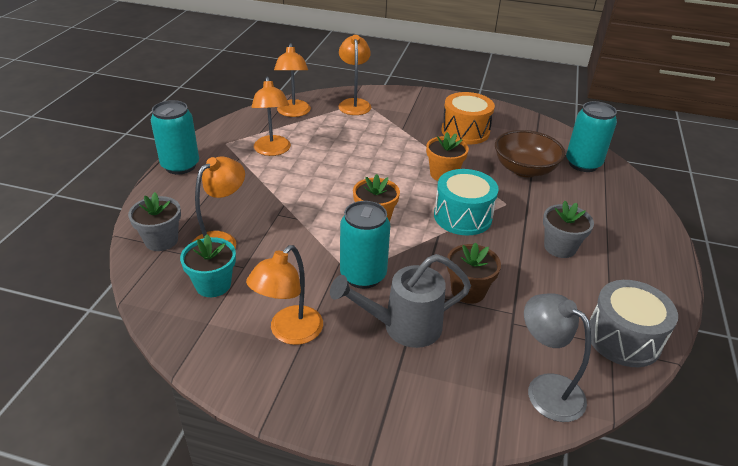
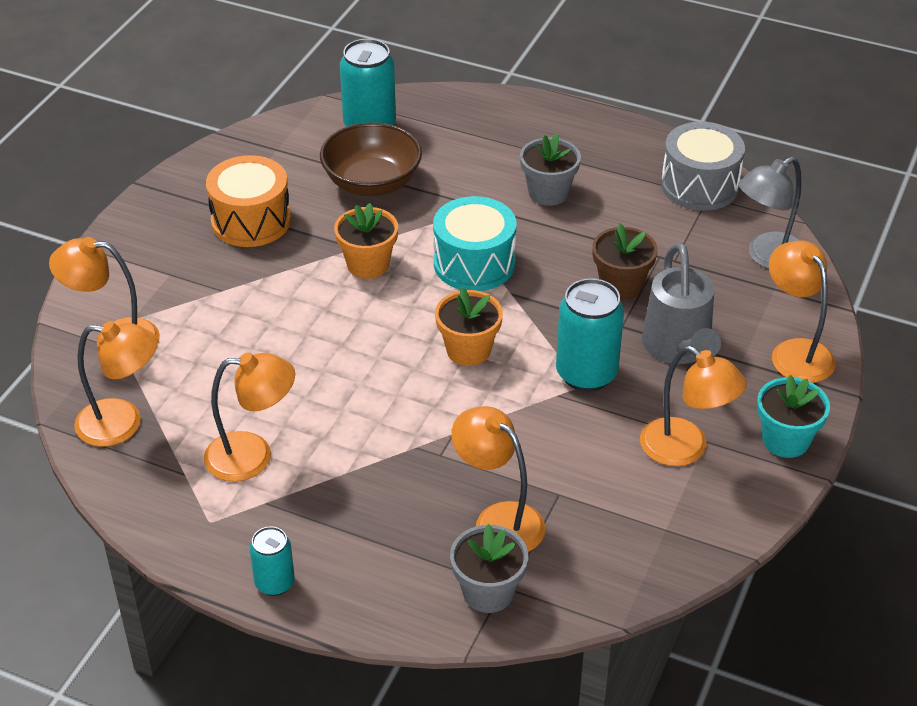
camera: 80 degrees left, 5 degrees up
turquoise can [151,100,199,175] -> turquoise can [249,526,295,596], size x0.57
turquoise flower pot [180,234,236,297] -> turquoise flower pot moved to [757,375,830,458]
none -> orange lamp [769,240,836,383]

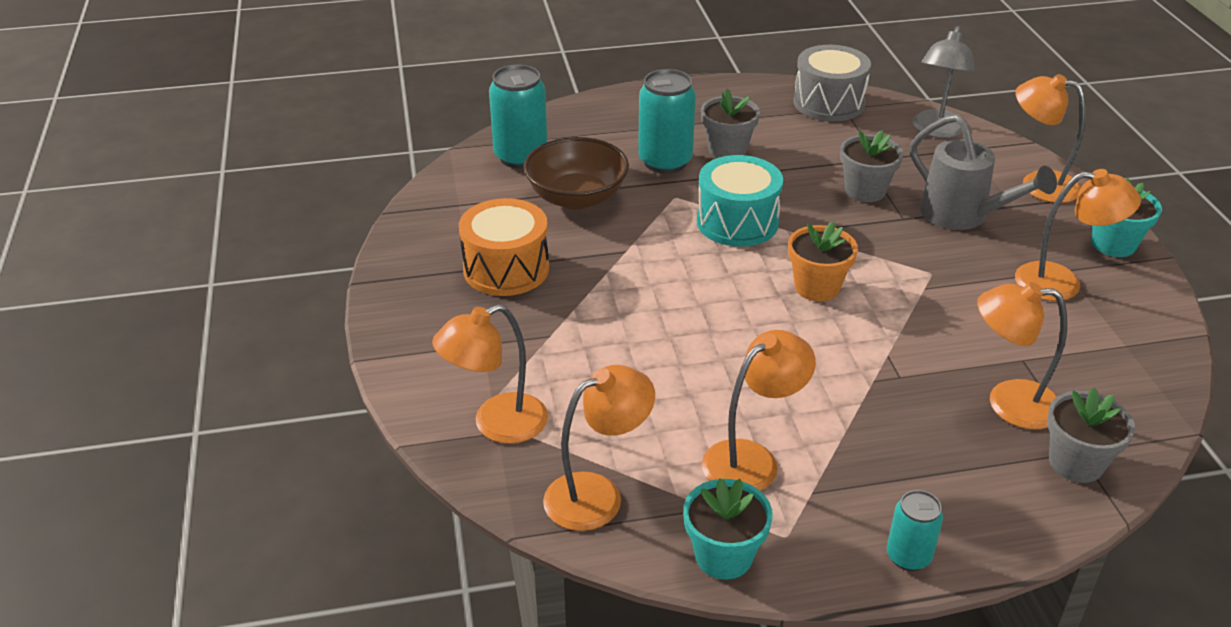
camera: 35 degrees left, 5 degrees down
orange flower pot [334,203,398,279] -> none
turquoise can [556,278,624,392] -> turquoise can moved to [638,69,696,174]
brown flower pot [592,224,658,300] -> grey flower pot [840,130,903,202]
none -> turquoise flower pot [683,478,773,580]

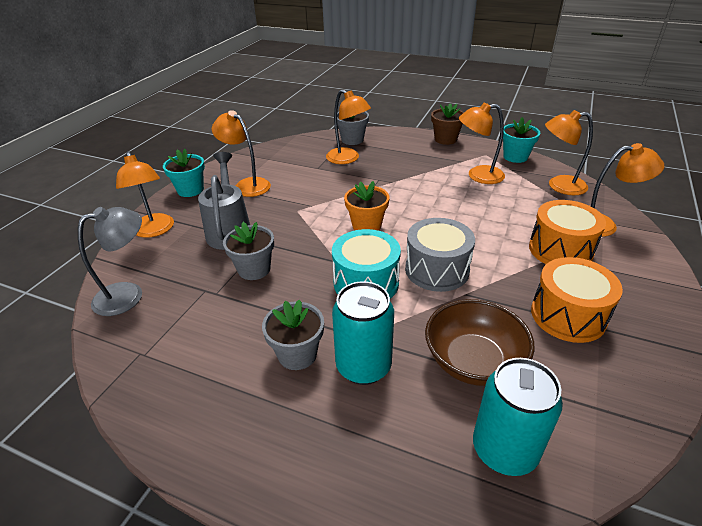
camera: 145 degrees left, 0 degrees up
grey drum [793,45,871,121] -> grey drum moved to [405,218,475,292]
turquoise can [887,490,943,571] -> brown flower pot [431,103,464,145]
none -> orange drum [529,200,606,264]

